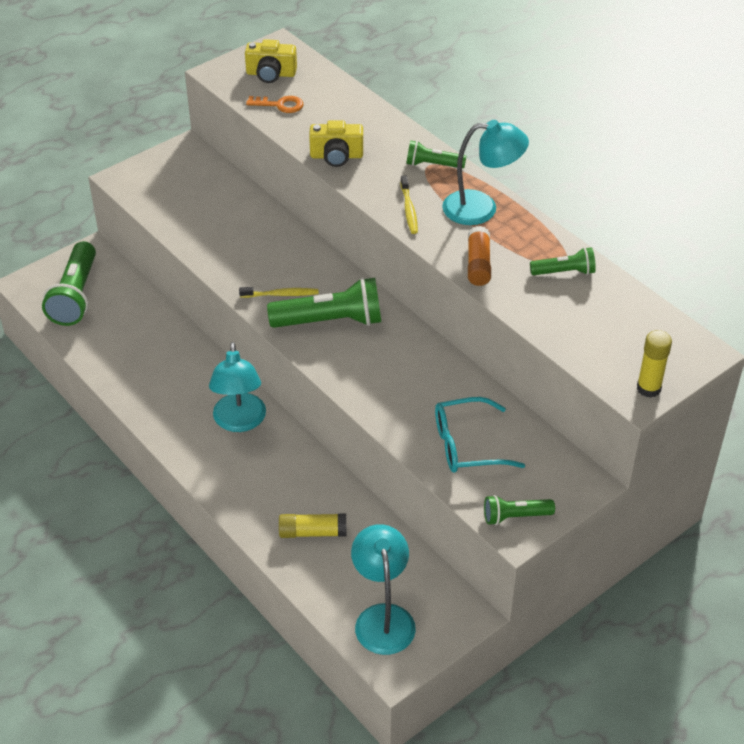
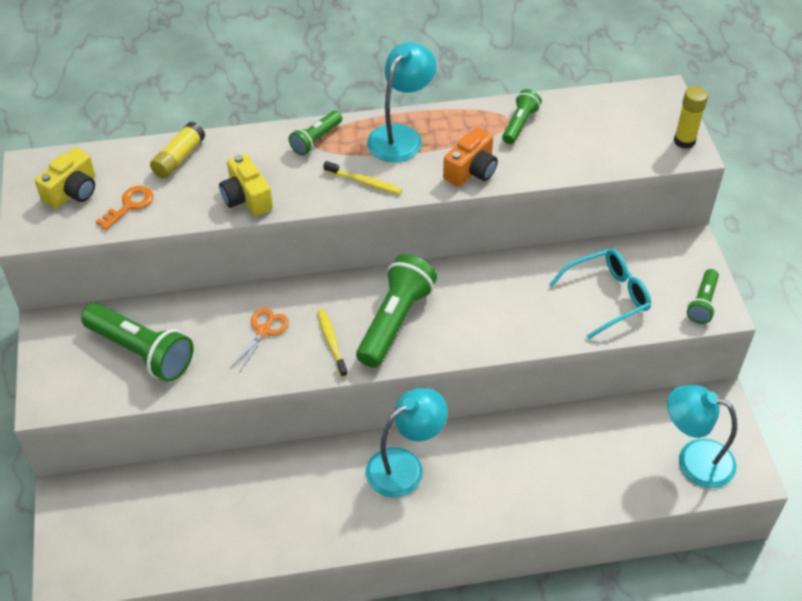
camera: 60 degrees left, 5 degrees up
green flashlight [42,241,96,326] -> green flashlight moved to [81,303,194,382]
turquoise lamp [209,342,266,432] -> turquoise lamp turned 60 degrees counterclockwise [366,388,448,497]
yellow toothbrush [239,287,318,298] -> yellow toothbrush turned 45 degrees counterclockwise [317,309,348,377]
yellow glue stick [279,513,346,538] -> yellow glue stick moved to [150,122,205,178]
yellow camera [309,120,363,167] -> yellow camera turned 120 degrees clockwise [219,153,273,216]
turquoise glasses [435,397,525,473] -> turquoise glasses turned 135 degrees counterclockwise [549,249,651,339]
orange glue stick [468,226,491,286] -> orange camera [443,127,498,187]
none -> orange scissors [230,308,289,373]

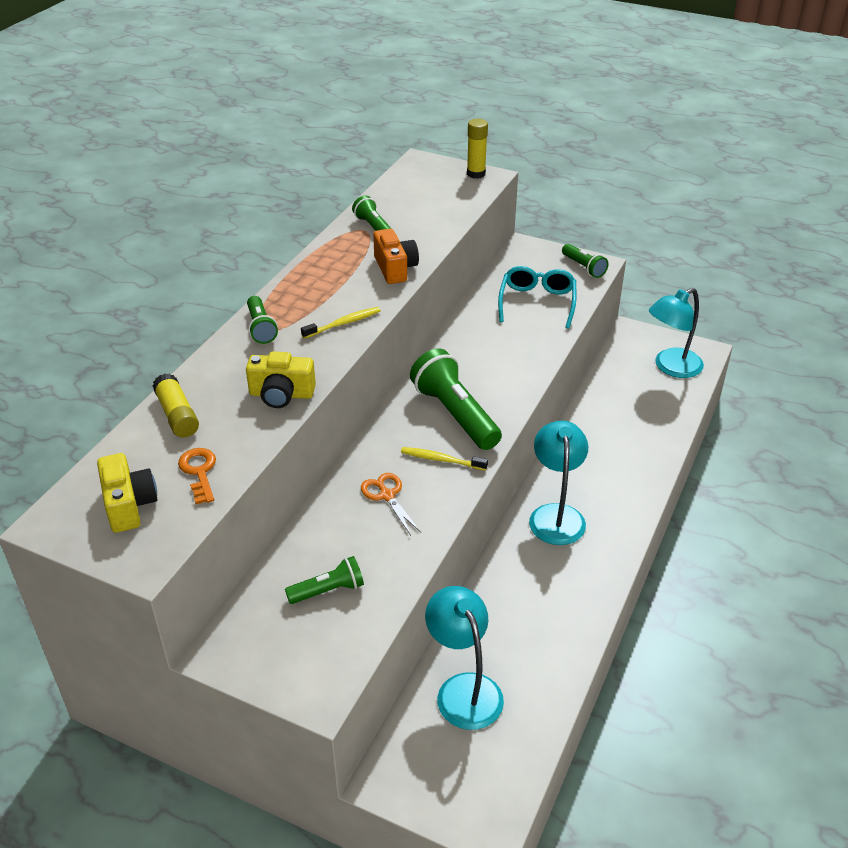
camera: 55 degrees left, 10 degrees down
green flashlight [81,303,194,382] -> green flashlight [285,556,364,604], size x0.54
turquoise lamp [367,42,437,162] -> turquoise lamp moved to [425,586,504,730]

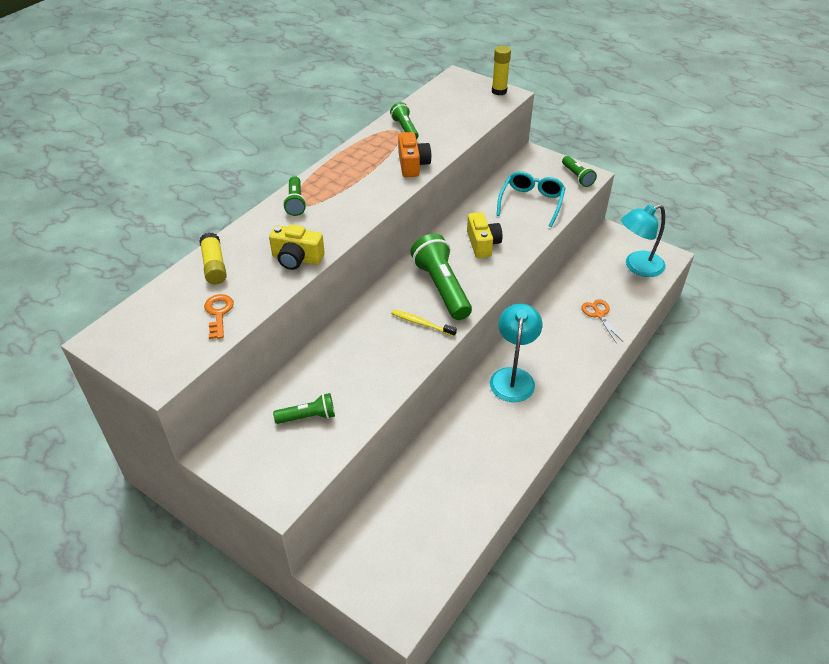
camera: 10 degrees right, 5 degrees up
yellow camera [97,453,158,533] -> yellow camera moved to [467,212,502,258]
yellow toothbrush [301,307,381,339] -> none
orange scissors [361,473,421,535] -> orange scissors moved to [581,299,623,342]
turquoise lamp [425,586,504,730] -> none

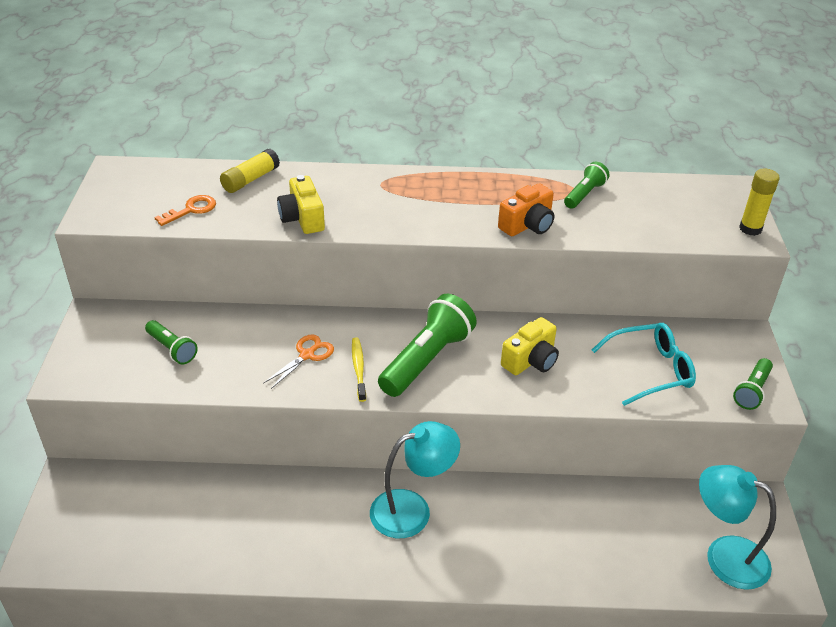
camera: 55 degrees right, 5 degrees down
green flashlight [283,176,306,216] -> none
orange scissors [581,299,623,342] -> orange scissors moved to [263,334,334,389]

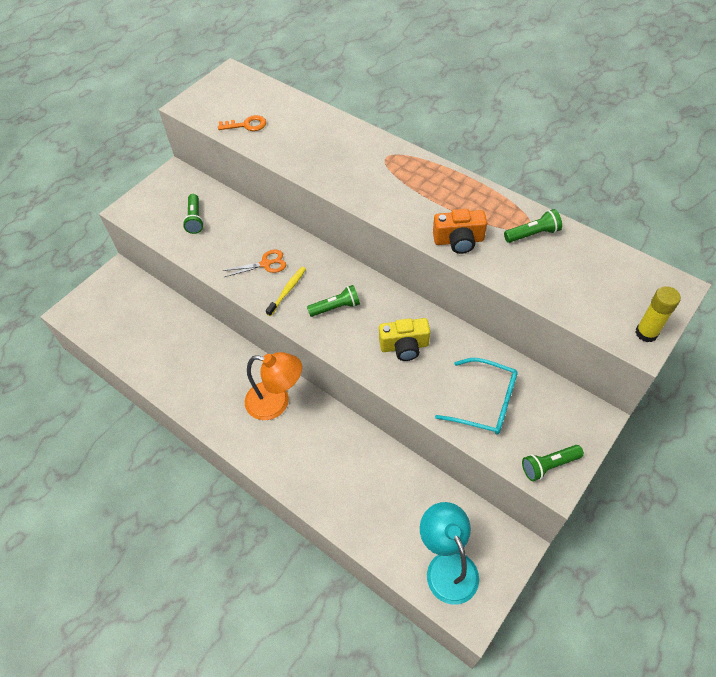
camera: 40 degrees right, 15 degrees up
yellow glue stick [220,149,280,193] -> none
yellow camera [277,175,325,234] -> none
turquoise lamp [370,421,460,538] -> orange lamp [245,352,302,420]
green flashlight [378,294,477,397] -> green flashlight [307,285,360,317], size x0.54

